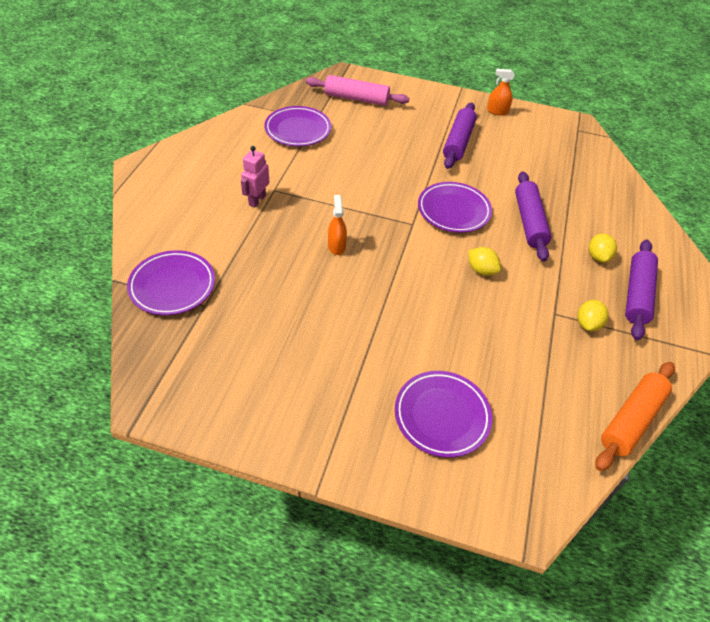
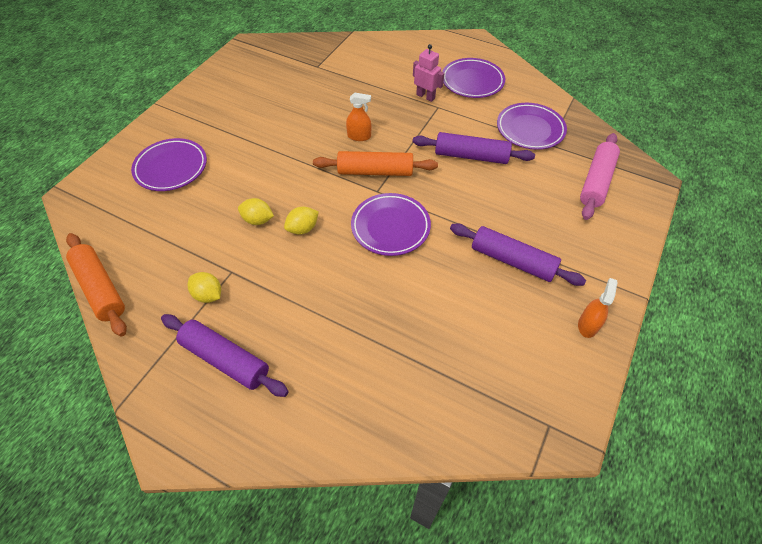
camera: 105 degrees right, 5 degrees up
purple plate [127,250,215,315] -> purple plate moved to [442,58,505,98]
purple rolling pin [515,171,551,262] -> purple rolling pin moved to [413,132,535,164]
yellow lemon [589,233,617,262] -> yellow lemon moved to [238,198,274,225]
none -> orange rolling pin [313,151,438,176]

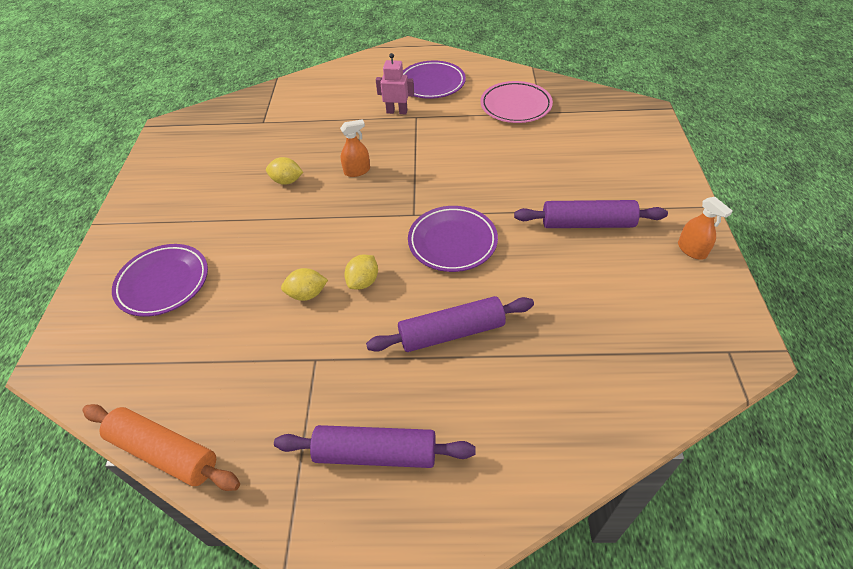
camera: 25 degrees left, 5 degrees down
yellow lemon [188,272,221,303] -> yellow lemon moved to [266,157,303,185]
orange rolling pin [313,151,438,176] -> none
purple rolling pin [413,132,535,164] -> purple rolling pin moved to [366,296,534,352]
purple plate [497,103,567,150] -> pink plate [480,81,553,123]
orange spray bottle [578,278,618,338] -> orange spray bottle turned 150 degrees clockwise [678,197,733,260]
pink rolling pin [580,133,620,220] -> none

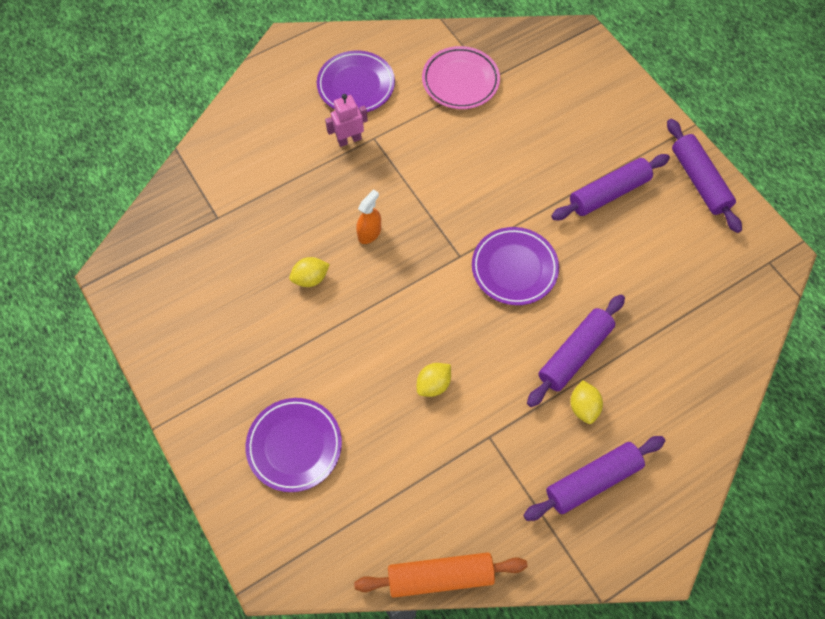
camera: 35 degrees left, 15 degrees up
yellow lemon [344,255,378,290] -> yellow lemon moved to [570,380,603,424]
orange spray bottle [678,197,733,260] -> purple rolling pin [667,119,742,233]

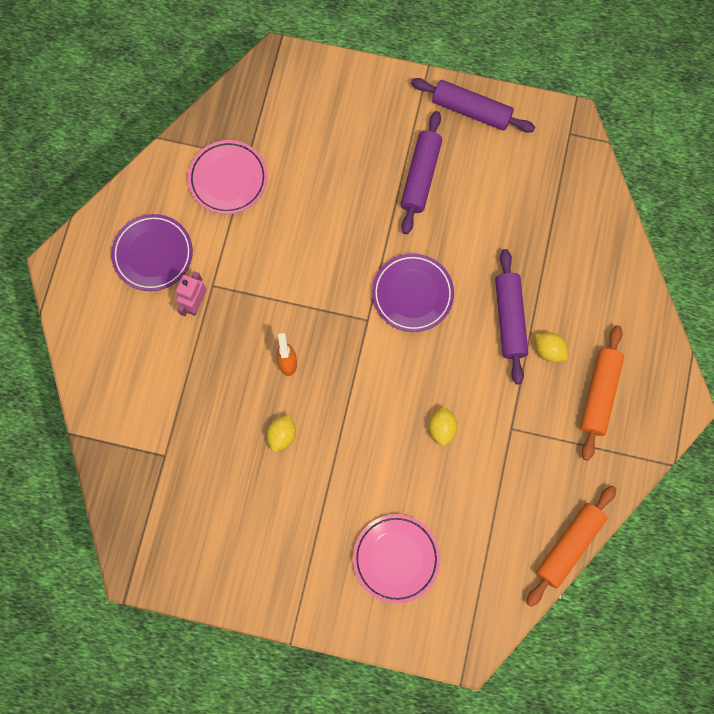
camera: 45 degrees left, 10 degrees up
purple plate [245,398,342,492] -> pink plate [353,514,440,603]
purple rolling pin [523,436,665,521] -> orange rolling pin [580,325,624,461]

